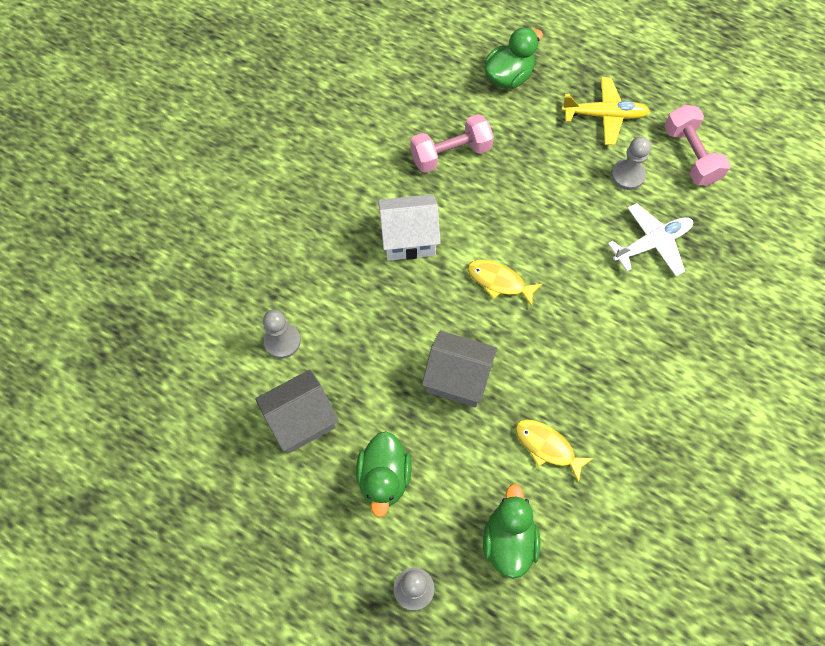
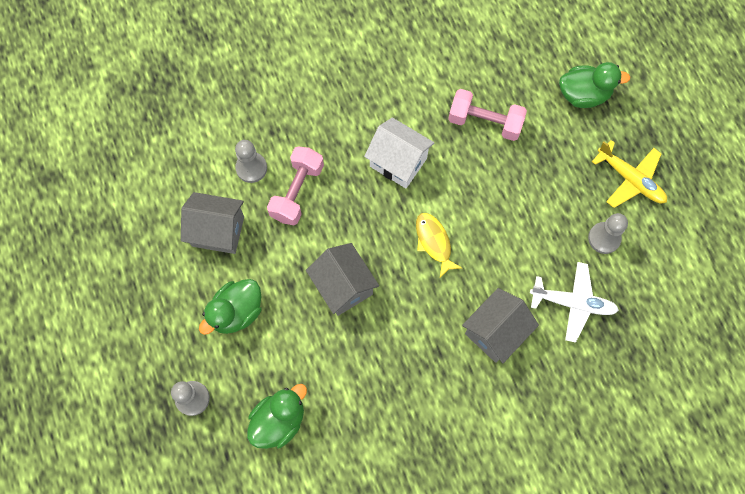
camera: 40 degrees right, 5 degrees up
yellow fish [515,419,594,483] -> none
pink dumbbell [664,105,731,186] -> pink dumbbell moved to [267,146,324,225]
none -> grey house [462,288,539,363]

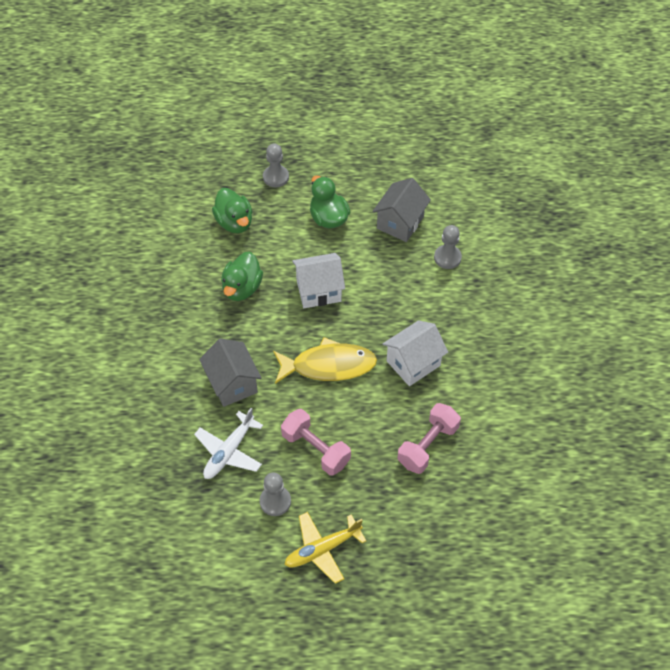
camera: 110 degrees right, 15 degrees down
pink dumbbell [267,146,324,225] -> pink dumbbell moved to [281,409,351,475]
grey house [306,243,379,316] -> white house [292,253,345,308]
yellow fish [416,213,462,278] -> yellow fish [273,337,377,384], size x1.66
green duck [559,62,630,108] -> green duck moved to [221,252,263,301]

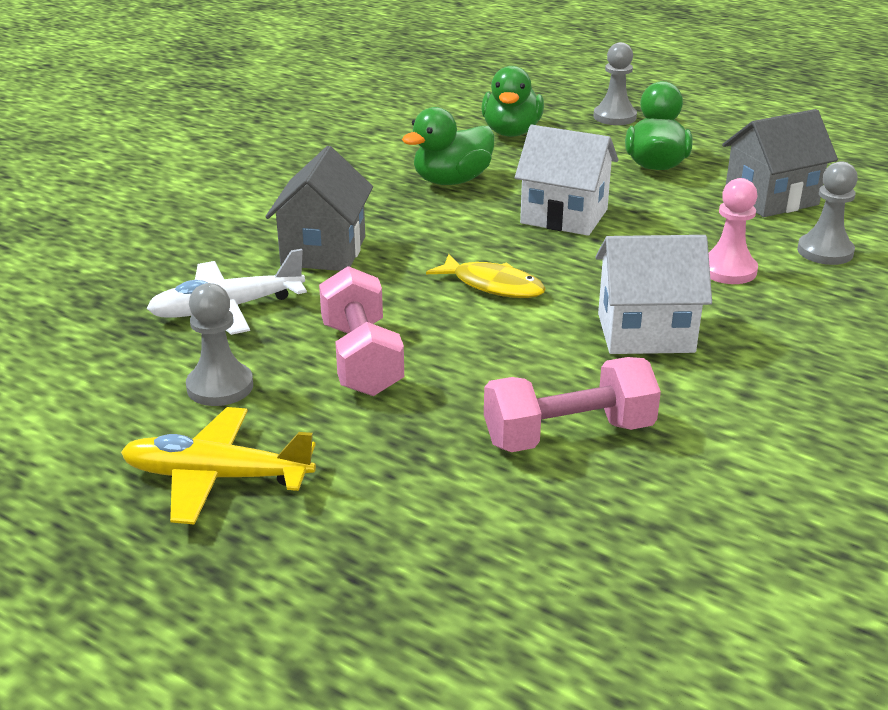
camera: 35 degrees right, 25 degrees down
yellow fish [273,337,377,384] -> yellow fish [426,254,546,298], size x0.60
none -> pink pawn [709,178,758,284]

